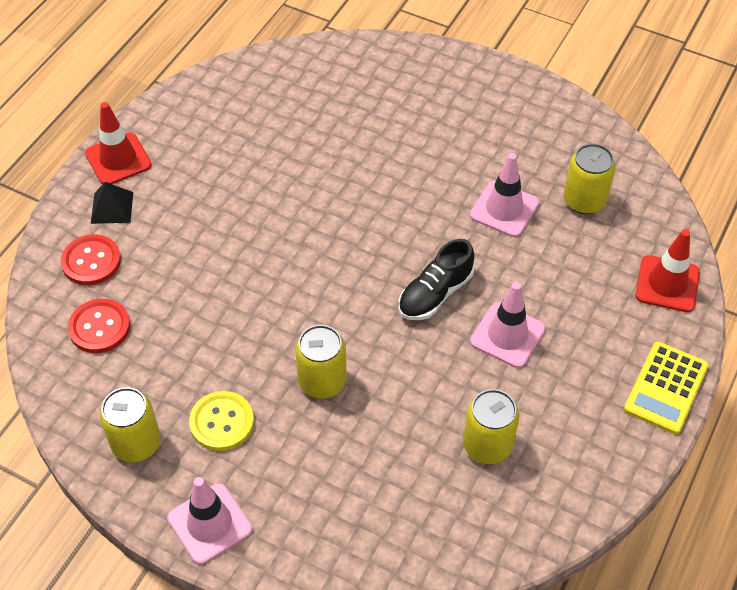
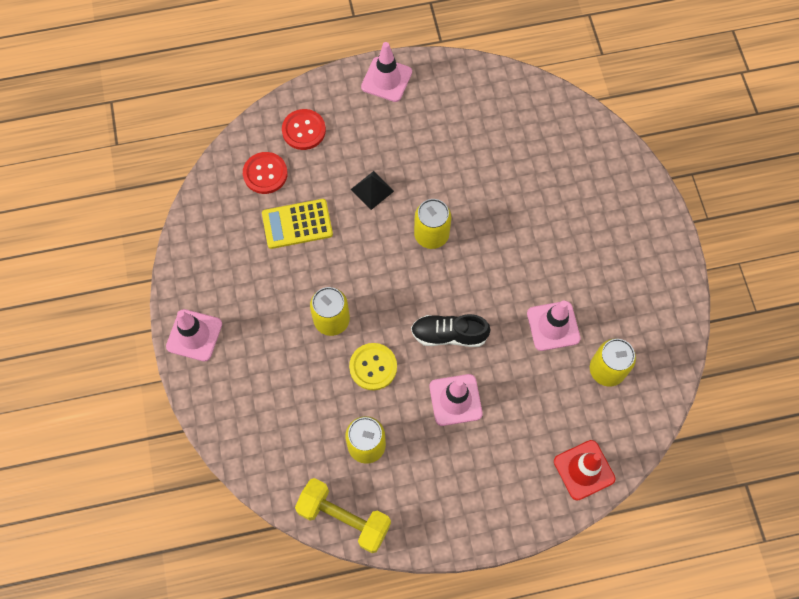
camera: 50 degrees right, 15 degrees up
red traffic cone [85,102,152,184] -> pink traffic cone [361,42,412,102]
black pyramid [91,182,133,224] -> black pyramid moved to [351,171,394,210]
yellow can [99,387,161,462] -> yellow can moved to [414,199,451,249]
yellow button [189,391,254,451] -> yellow button moved to [349,343,397,390]
yellow calculator [624,341,709,435] -> yellow calculator moved to [262,199,333,249]
none -> yellow dumbbell [295,478,391,553]

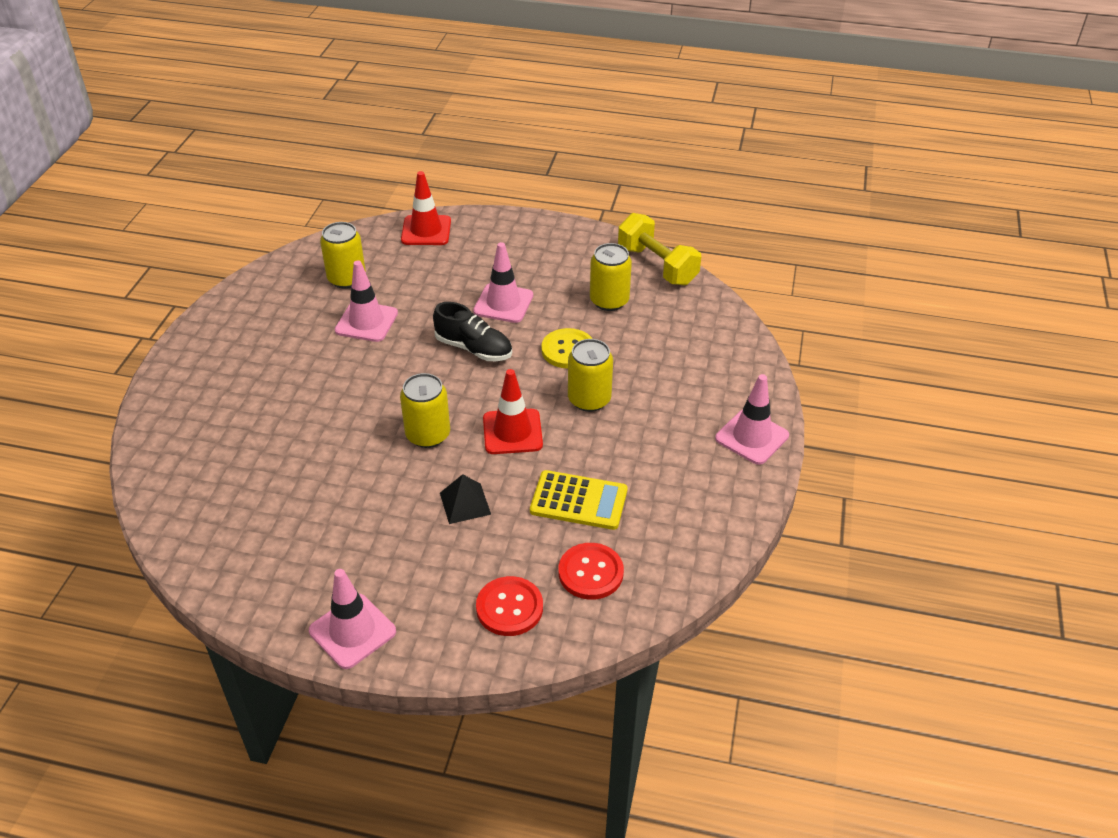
camera: 155 degrees left, 25 degrees down
none -> red traffic cone [483,369,543,454]

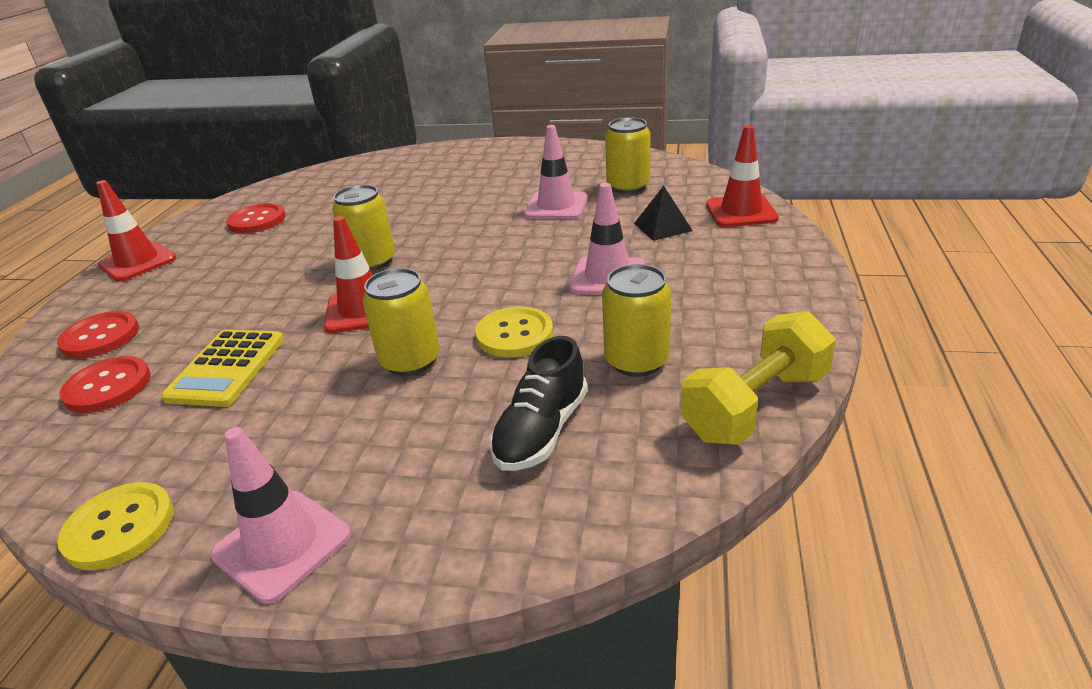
camera: 90 degrees right, 10 degrees down
pink traffic cone [309,569,396,669] -> red traffic cone [96,180,177,282]
black shoe [433,302,512,361] -> black shoe moved to [489,336,588,471]
black pyramid [440,474,491,524] -> black pyramid moved to [634,186,693,241]
none -> yellow button [57,482,174,570]
none -> red button [226,203,286,233]

